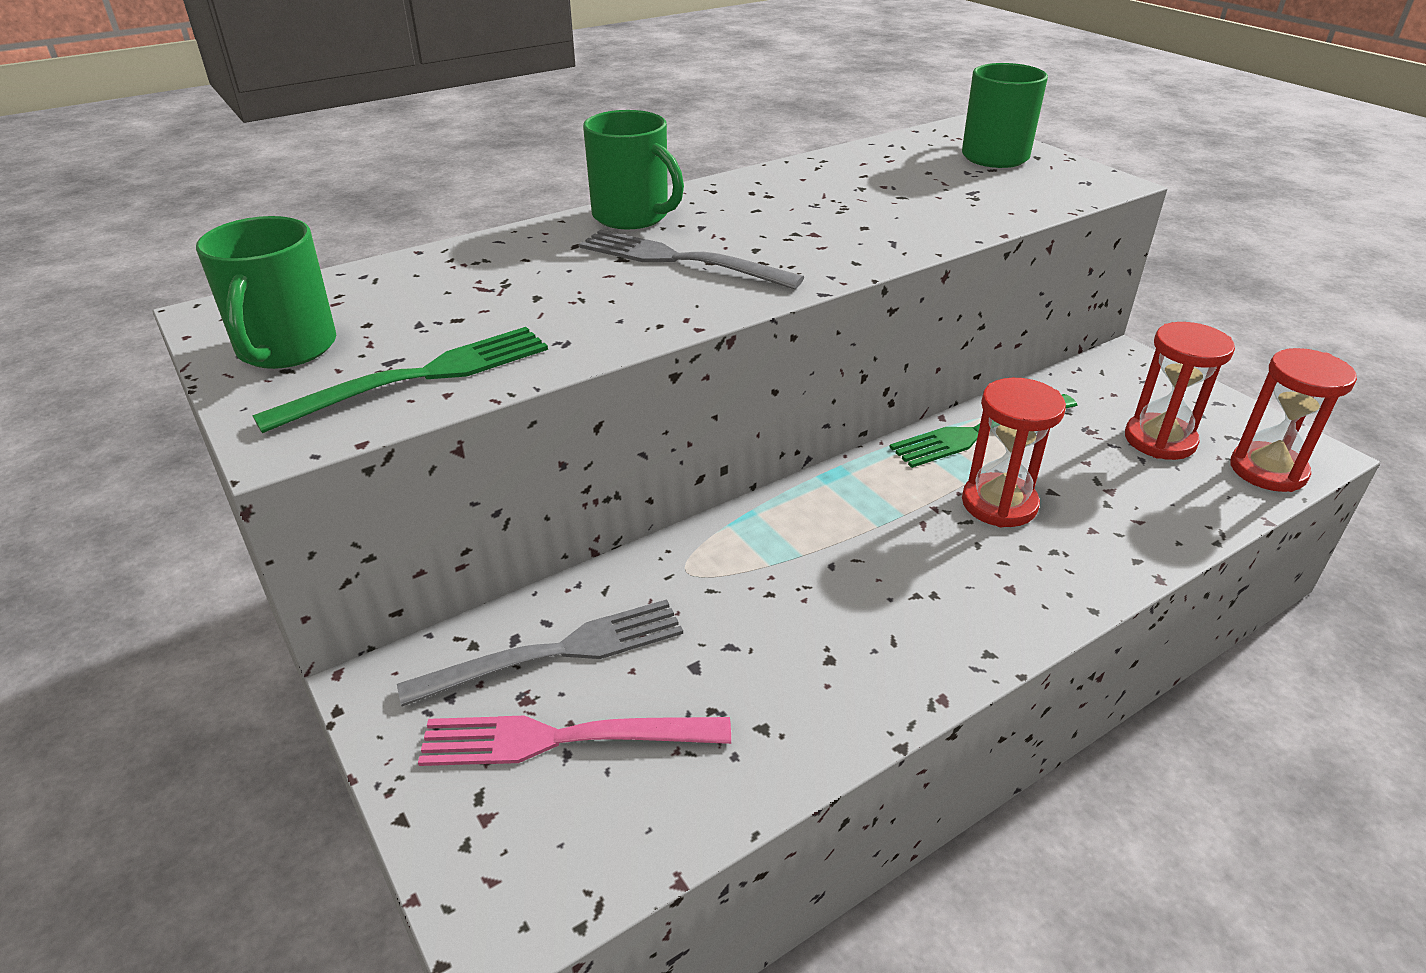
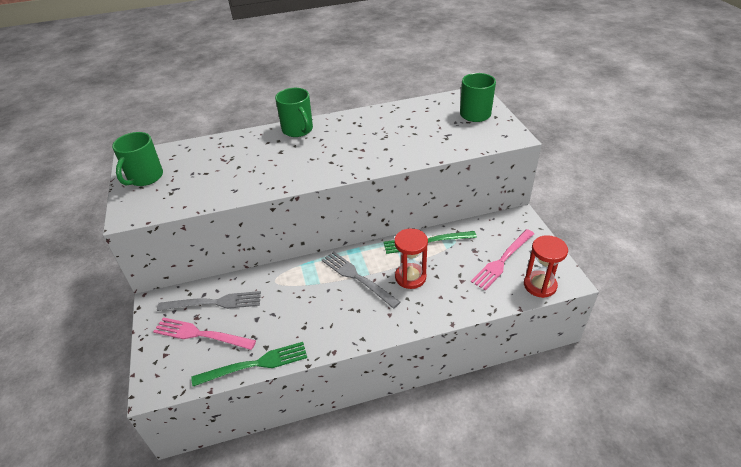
camera: 20 degrees right, 5 degrees up
green fork [252,327,548,433] -> green fork moved to [191,342,307,386]
grey fork [579,229,804,289] -> grey fork moved to [322,251,401,309]
red hourglass [1125,322,1235,460] -> pink fork [471,229,534,291]

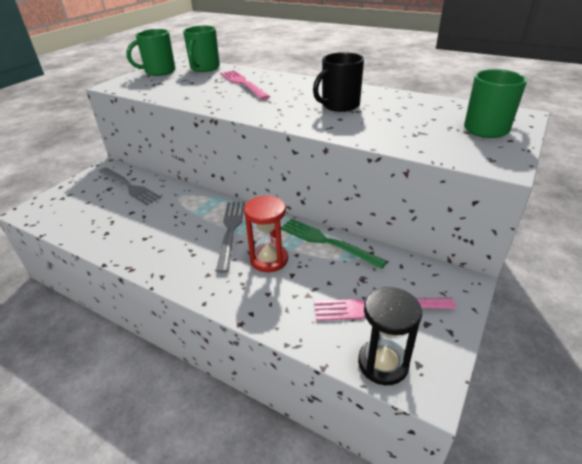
camera: 45 degrees right, 5 degrees down
pink fork [153,317,256,350] -> pink fork moved to [220,70,270,100]
green fork [191,342,307,386] -> none
green mug [275,88,313,137] -> green mug moved to [183,26,220,72]
red hourglass [524,235,568,298] -> black hourglass [358,287,422,386]
none -> black mug [313,52,364,112]

